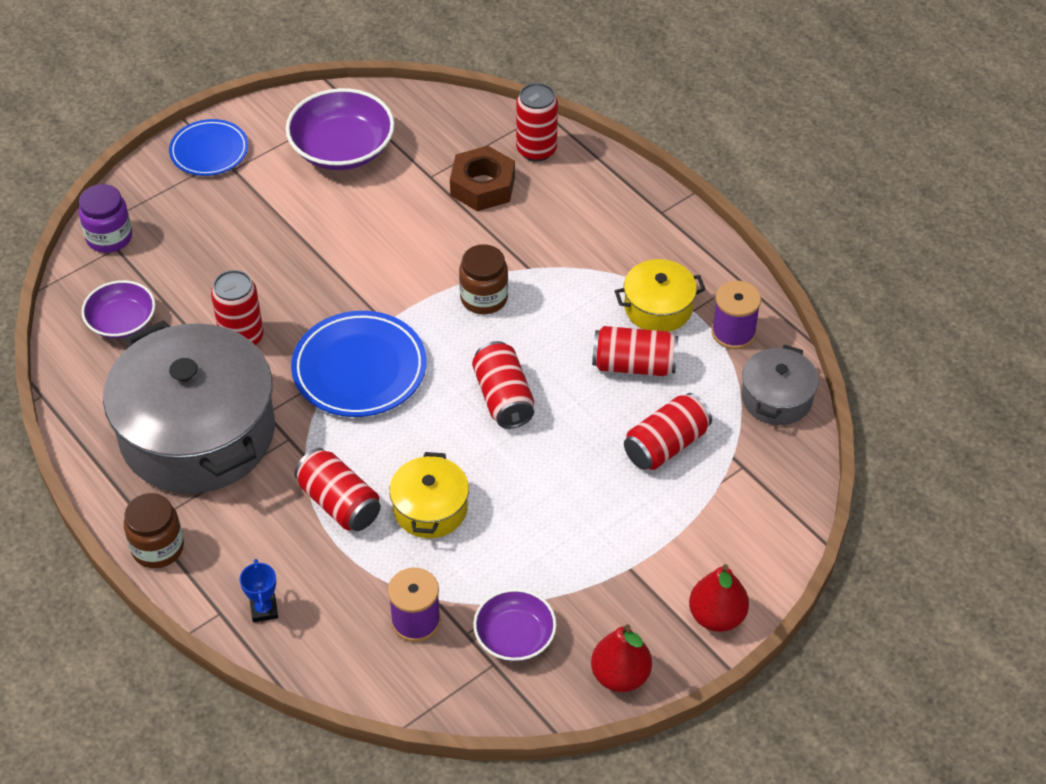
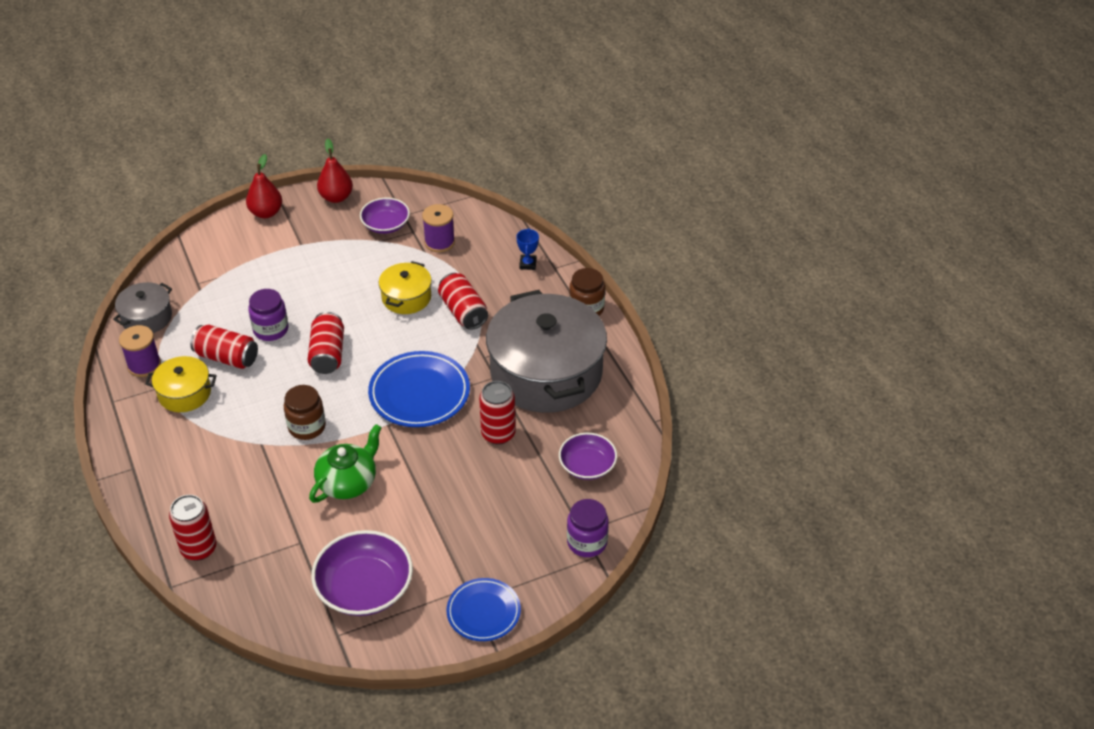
camera: 165 degrees left, 5 degrees down
brown nut [450,146,515,211] -> none
red can [624,393,712,470] -> none
none -> purple jar [248,289,289,341]
none -> green teapot [309,424,382,503]

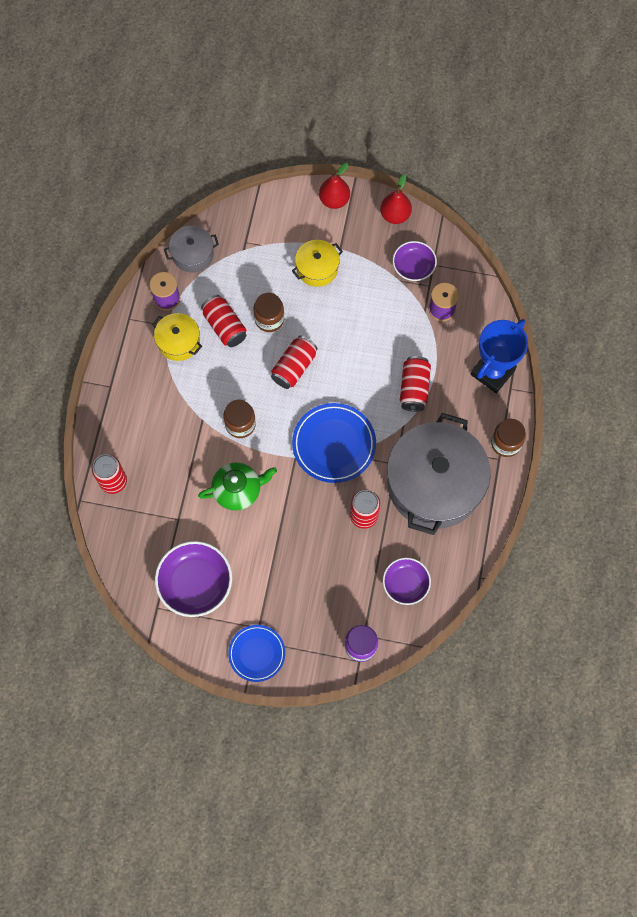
camera: 35 degrees right, 25 degrees up
purple jar [248,289,289,341] -> brown jar [253,293,284,332]
yellow pot [379,261,432,314] -> yellow pot moved to [292,240,343,287]
blue trophy [516,228,539,270] -> blue trophy [471,319,528,393], size x2.32

